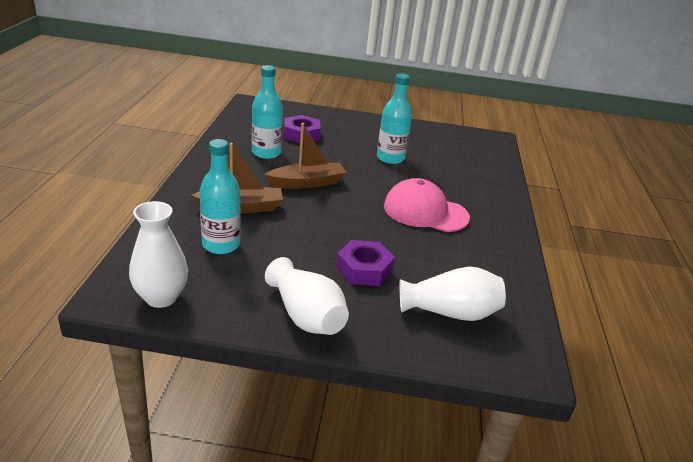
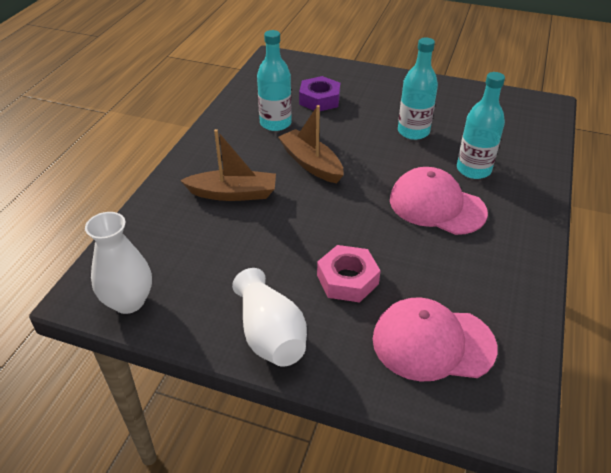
camera: 15 degrees right, 10 degrees up
turquoise bottle [200,139,241,254] -> turquoise bottle moved to [457,72,505,179]
brown boat [264,123,347,189] -> brown boat turned 120 degrees counterclockwise [278,105,344,184]
purple nut [336,240,395,286] -> pink nut [317,245,381,302]
white vase [400,266,506,321] -> pink cap [373,297,497,381]

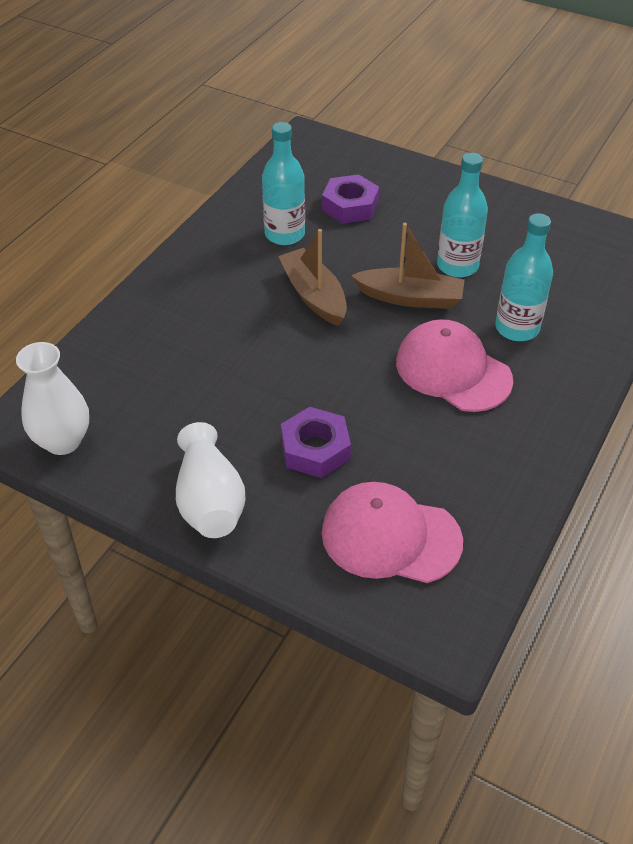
camera: 10 degrees right, 5 degrees up
brown boat [180,129,276,201] -> brown boat moved to [351,223,465,309]
pink nut [317,245,381,302] -> purple nut [281,407,351,478]

